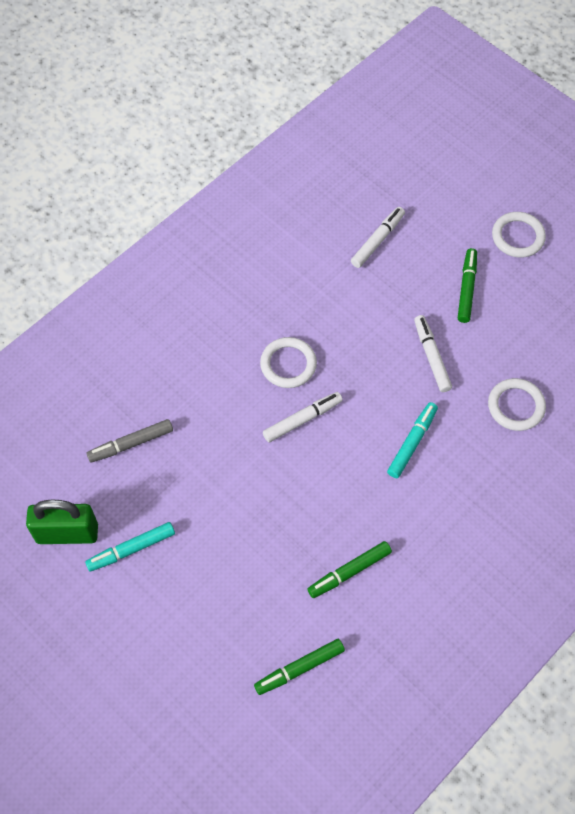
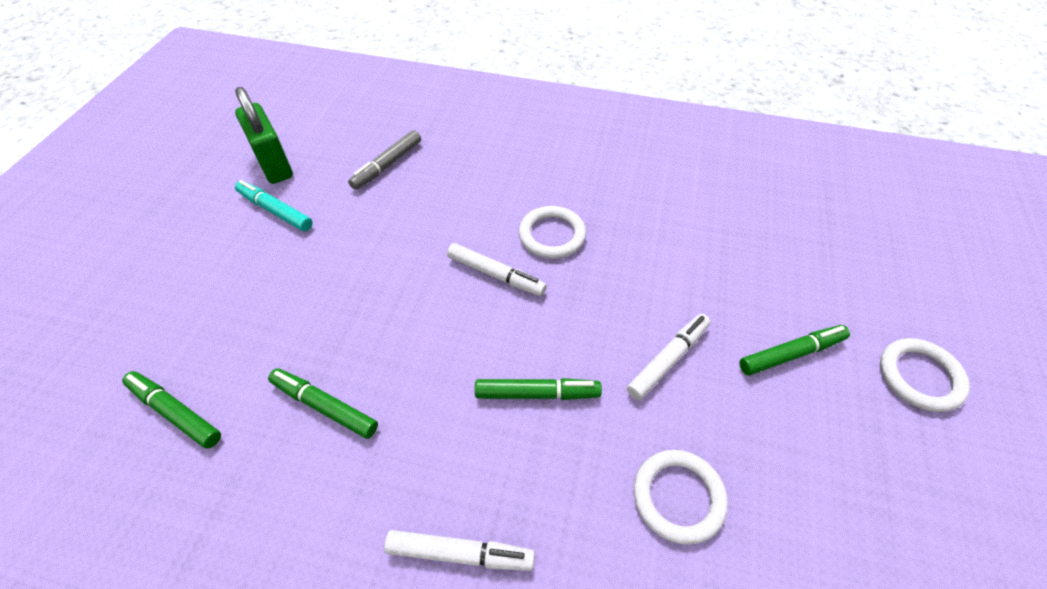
camera: 60 degrees right, 10 degrees down
grey marker [86,419,173,463] -> grey marker turned 90 degrees counterclockwise [348,130,421,190]
white marker [351,207,405,268] -> white marker moved to [384,530,535,571]
turquoise marker [387,402,438,478] -> green marker [475,378,602,400]

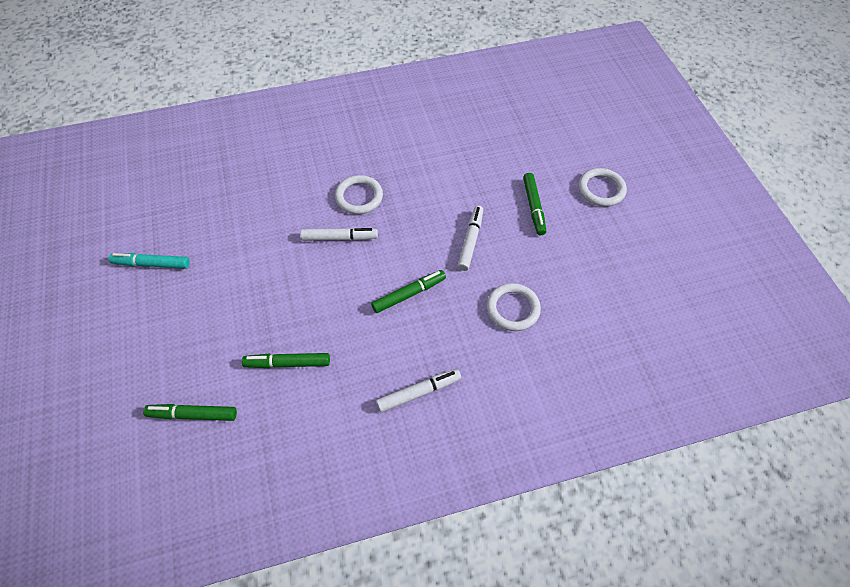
camera: 30 degrees left, 5 degrees up
green padlock [235,87,293,184] -> none
grey marker [348,130,421,190] -> none
green marker [739,325,850,376] -> green marker turned 135 degrees clockwise [523,173,546,235]

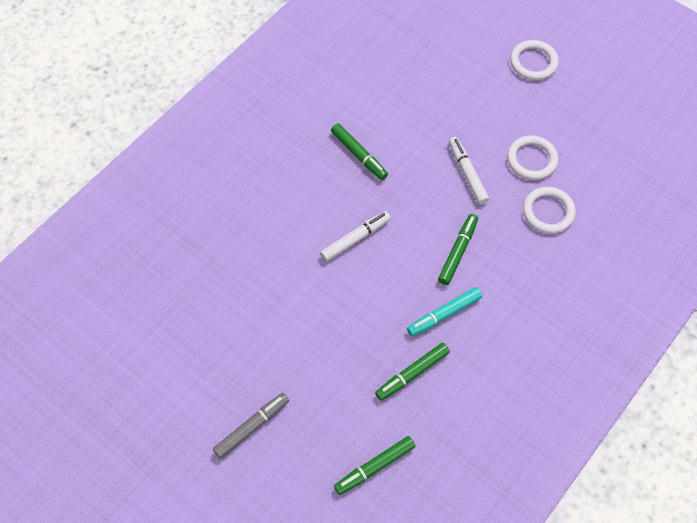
camera: 35 degrees left, 5 degrees up
turquoise marker [109,253,190,269] -> turquoise marker moved to [407,287,482,337]
white ring [335,175,383,214] -> white ring moved to [507,135,559,180]
white marker [376,369,461,412] -> none
green marker [523,173,546,235] -> green marker moved to [331,123,388,180]
none -> grey marker [213,393,289,459]

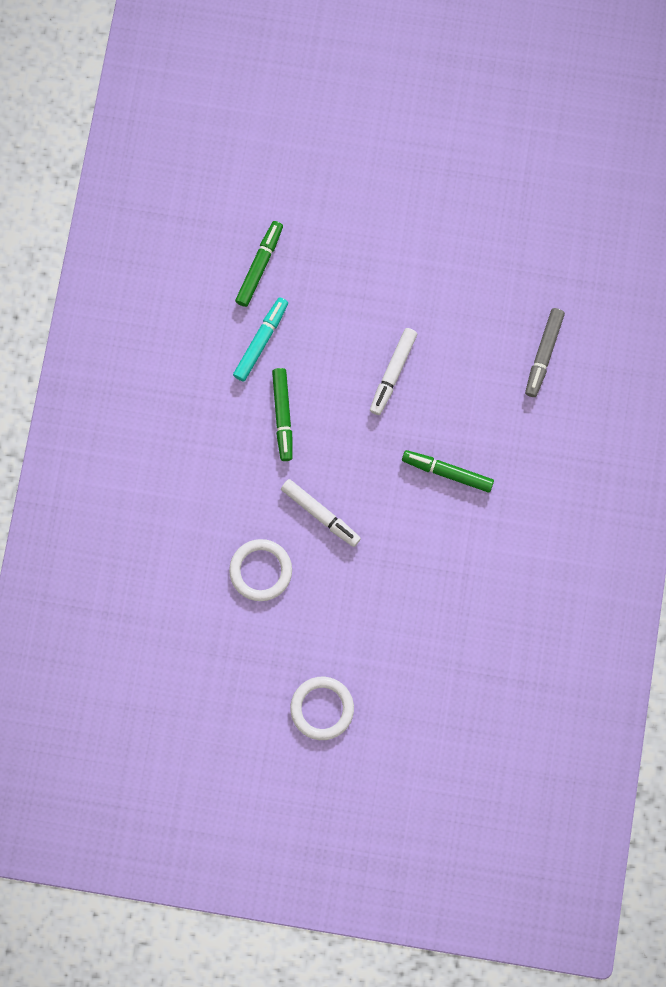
camera: 150 degrees right, 15 degrees up
grey marker [213,393,289,459] -> grey marker moved to [525,308,565,397]
green marker [334,436,415,495] -> none
white ring [523,187,576,234] -> none

